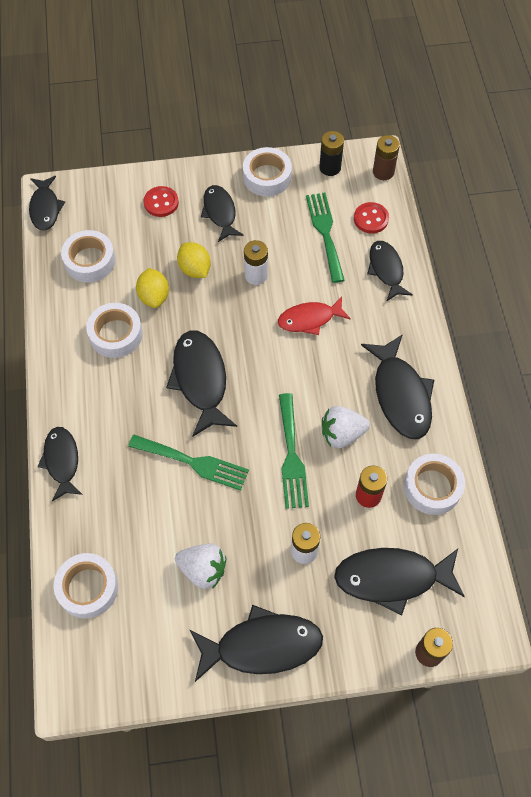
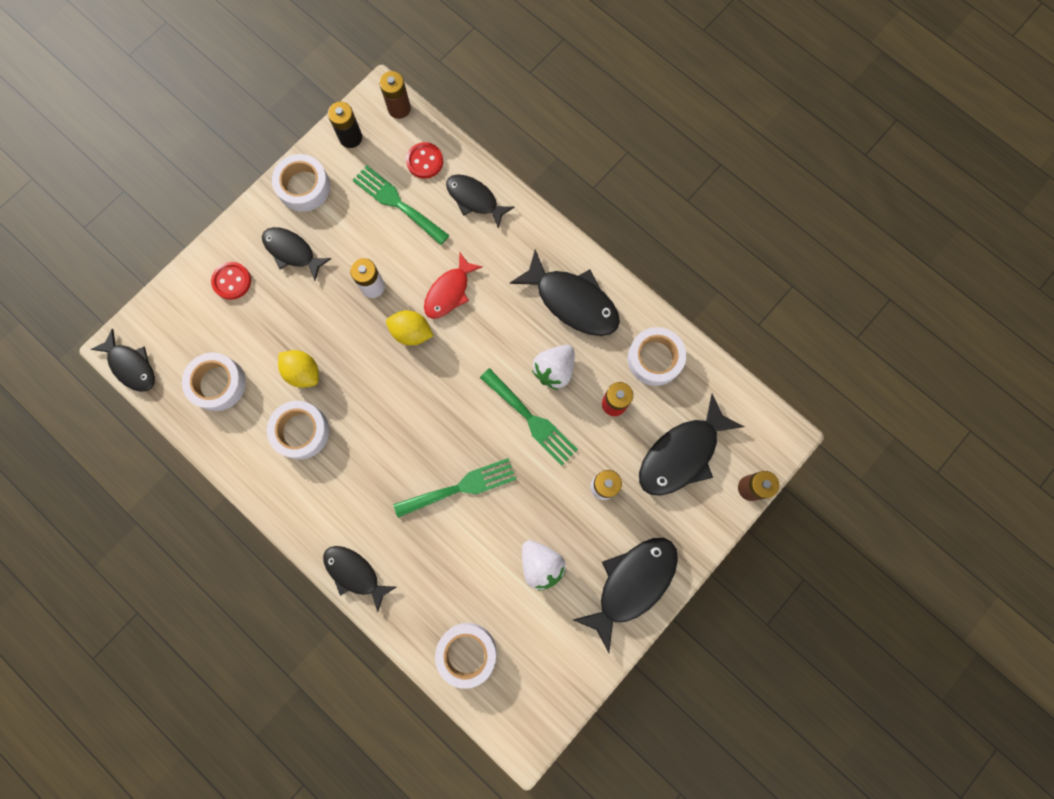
camera: 40 degrees left, 15 degrees up
black fish [166,330,237,436] -> none
white strawberry [175,544,226,589] -> white strawberry turned 75 degrees clockwise [522,540,566,591]
yellow lemon [177,242,211,278] -> yellow lemon moved to [386,310,434,345]

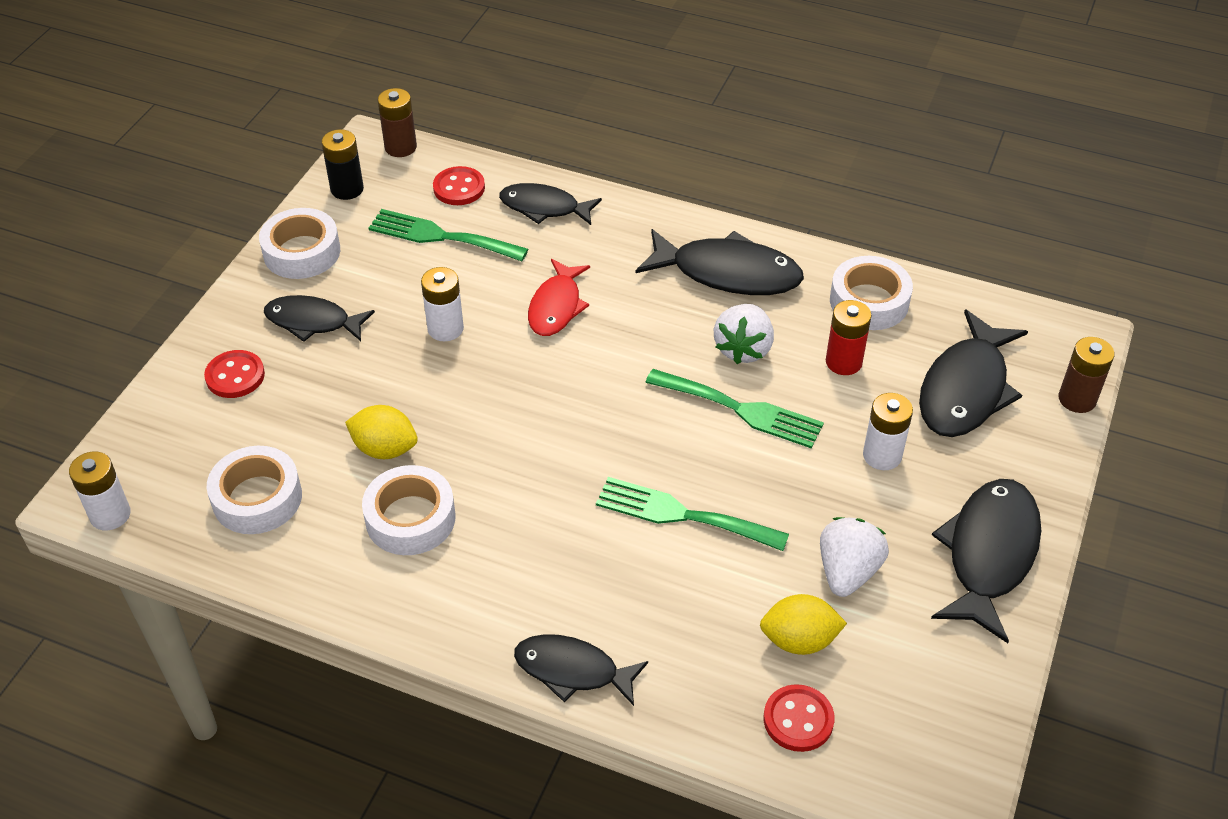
camera: 20 degrees left, 30 degrees down
black fish [91,329,155,392] -> white battery [69,451,131,531]
yellow lemon [386,310,434,345] -> yellow lemon moved to [760,594,847,655]
green fork [393,458,516,518] -> green fork turned 120 degrees counterclockwise [596,477,789,551]
white tape [435,623,497,689] -> red button [764,684,835,752]
white strawberry [522,540,566,591] -> white strawberry turned 105 degrees counterclockwise [820,517,889,597]

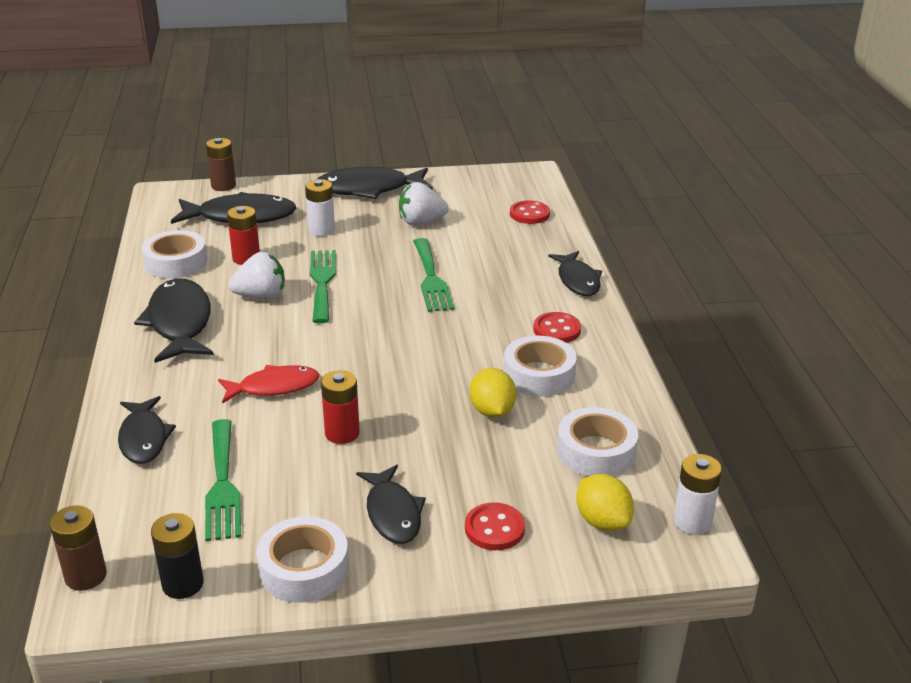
camera: 120 degrees left, 15 degrees down
white battery [421,267,464,341] -> red battery [321,370,360,444]
red button [433,166,485,205] -> red button moved to [533,312,581,343]
yellow lemon [760,594,847,655] -> yellow lemon moved to [576,474,634,531]

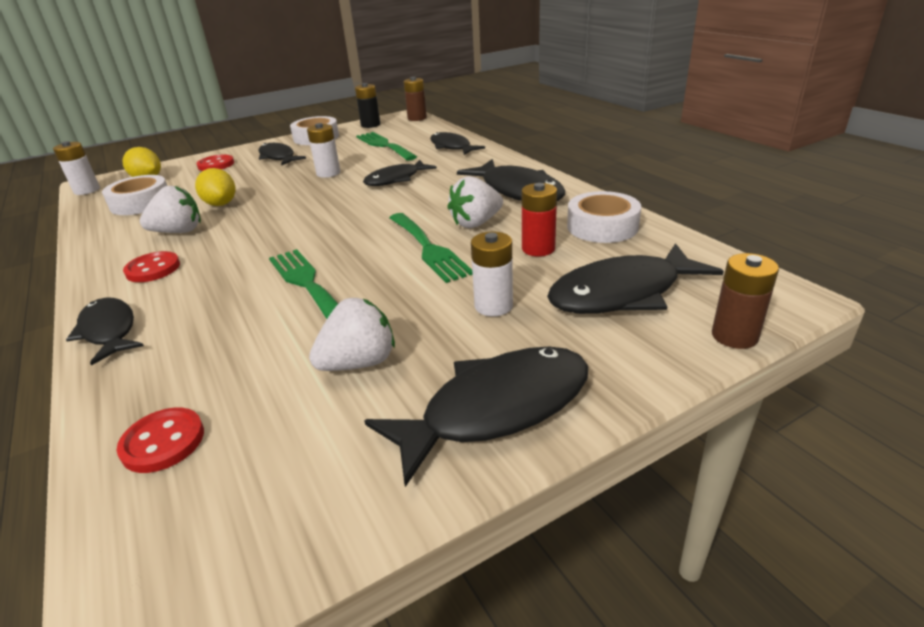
camera: 160 degrees right, 0 degrees up
red fish [218,365,320,404] -> black fish [363,160,437,186]
red battery [321,370,360,444] -> white battery [307,123,340,178]
white tape [504,336,577,397] -> white strawberry [140,186,201,233]

